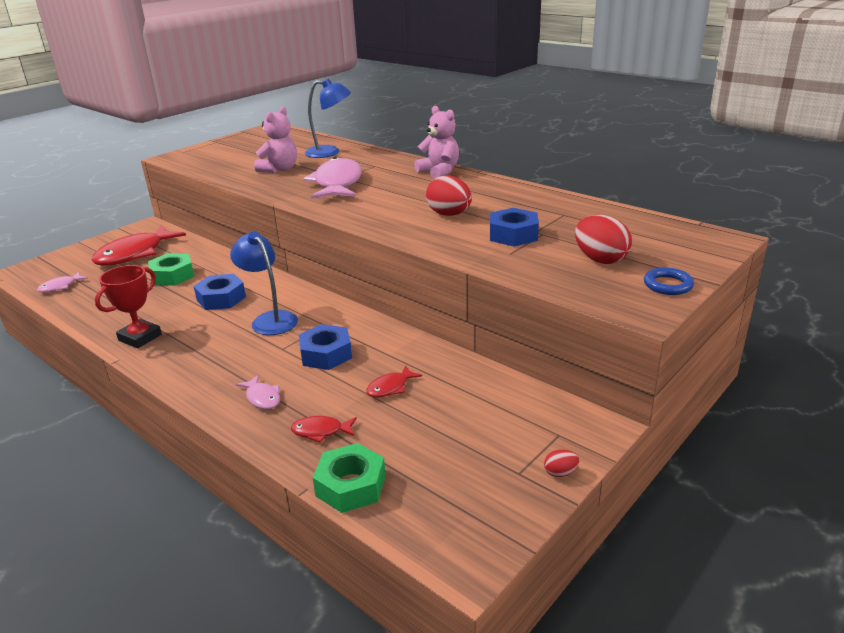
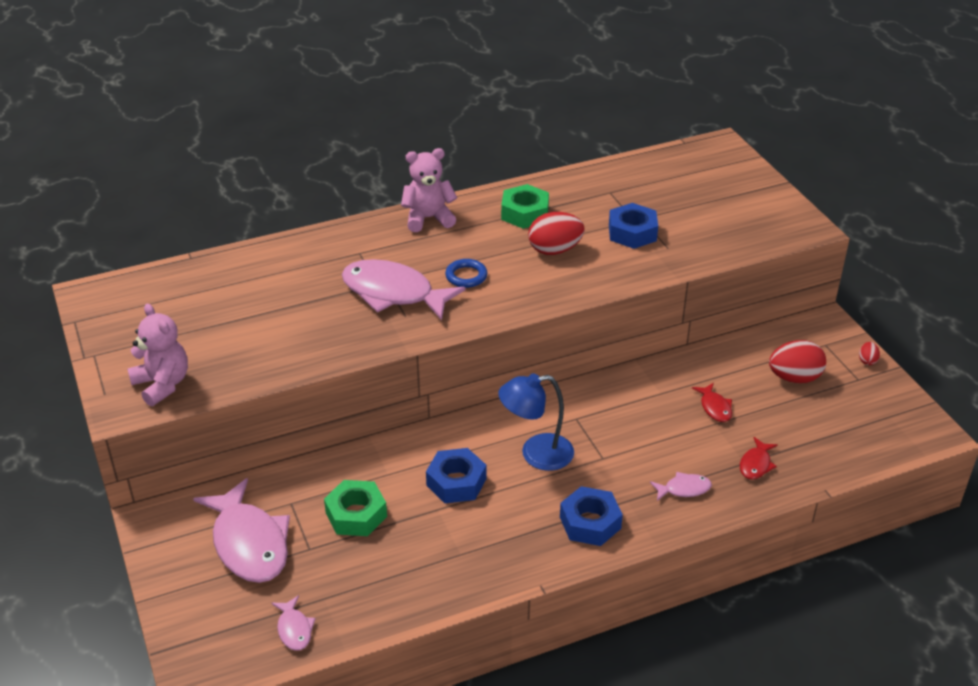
camera: 65 degrees left, 10 degrees up
red fish [91,225,186,266] -> pink fish [193,478,290,583]
red trophy [95,265,162,348] -> none
pink teddy bear [254,106,297,173] -> pink teddy bear moved to [127,304,188,406]
blue nut [299,324,352,370] -> blue nut moved to [560,486,623,546]
blue lamp [305,78,351,158] -> none
green nut [313,443,386,513] -> green nut moved to [501,184,549,229]
red egg [575,215,632,264] -> red egg moved to [769,340,826,383]
blue ring [644,267,694,295] -> blue ring moved to [445,259,487,288]

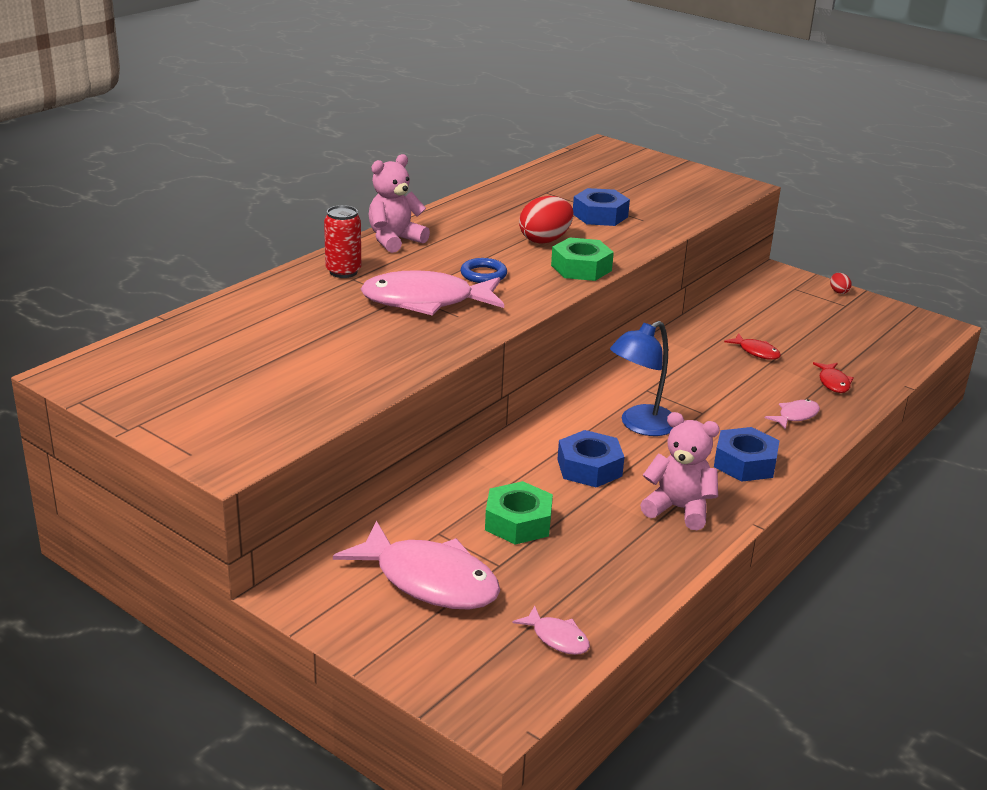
camera: 30 degrees left, 10 degrees down
pink teddy bear [127,304,188,406] -> pink teddy bear moved to [640,412,720,530]
green nut [501,184,549,229] -> green nut moved to [551,237,614,281]
red egg [769,340,826,383] -> none
none -> red can [324,205,361,278]

